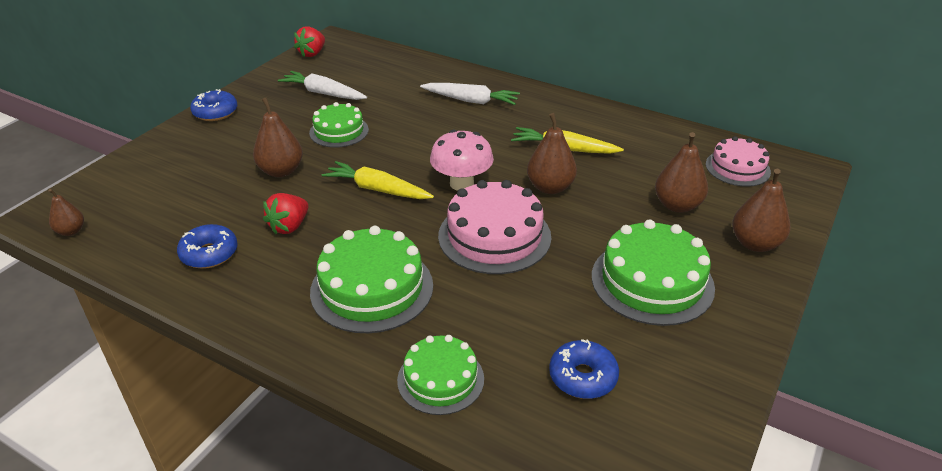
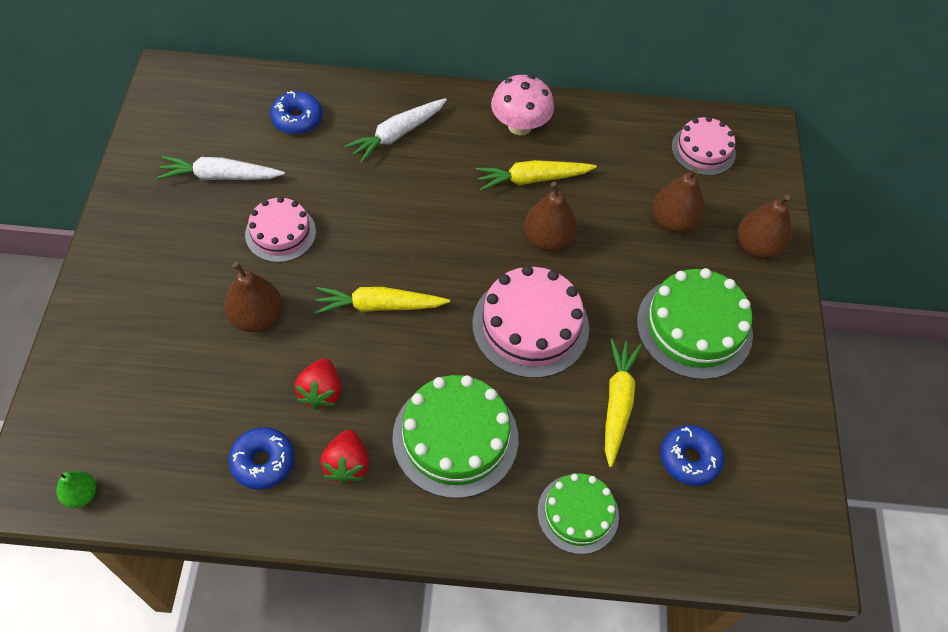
camera: 30 degrees left, 20 degrees up
brown pear [48,189,84,236] -> green pear [56,471,97,508]
blue donut [190,89,237,121] -> blue donut moved to [270,91,322,134]
red strawberry [294,26,325,57] -> red strawberry moved to [320,430,369,485]
green cake [309,102,369,148] -> pink cake [245,197,316,262]
white carrot [420,83,520,105] -> white carrot turned 150 degrees clockwise [345,98,447,164]
pink mushroom [430,130,494,191] -> pink mushroom moved to [491,75,554,135]
none -> yellow carrot [605,339,642,467]

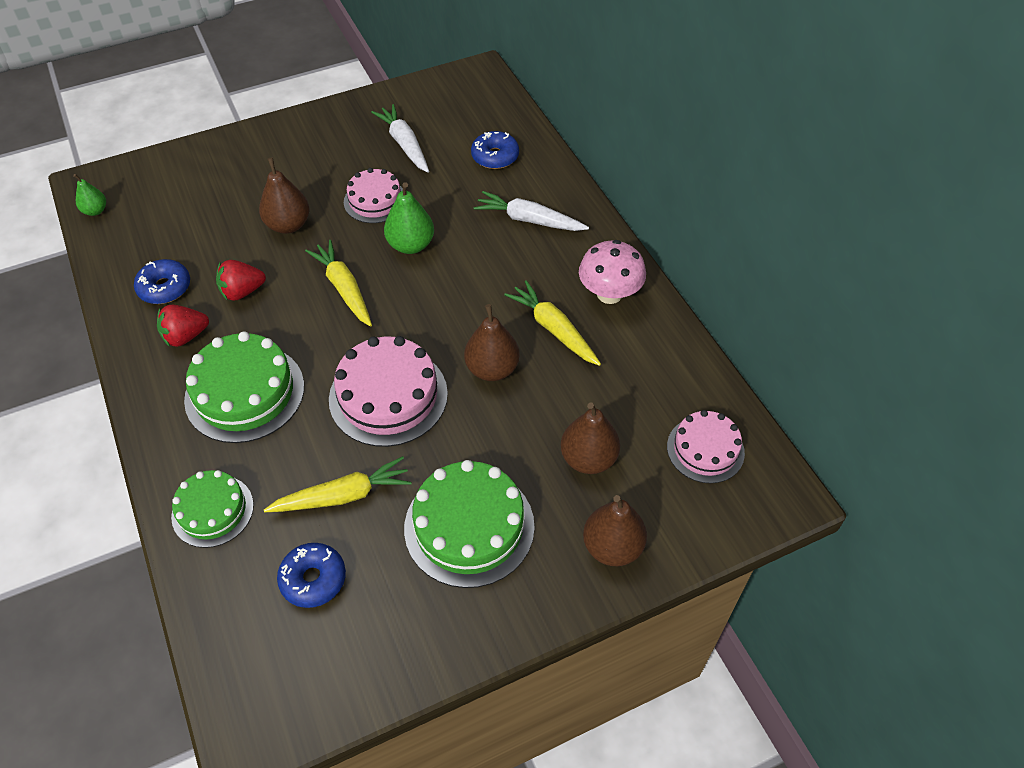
camera: 65 degrees right, 5 degrees down
none -> green pear [384,182,434,254]

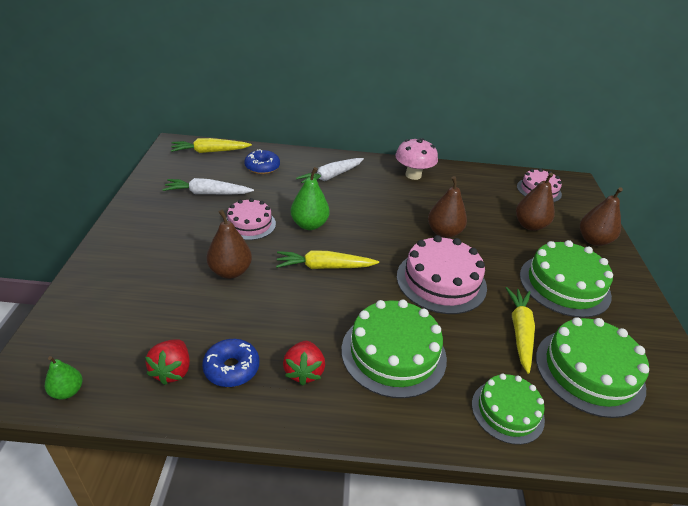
camera: 65 degrees left, 15 degrees down
red strawberry [216,260,266,301] -> red strawberry moved to [145,339,190,385]
blue donut [277,543,346,608] -> green cake [536,317,649,418]
yellow carrot [504,280,601,366] -> yellow carrot moved to [171,138,252,153]

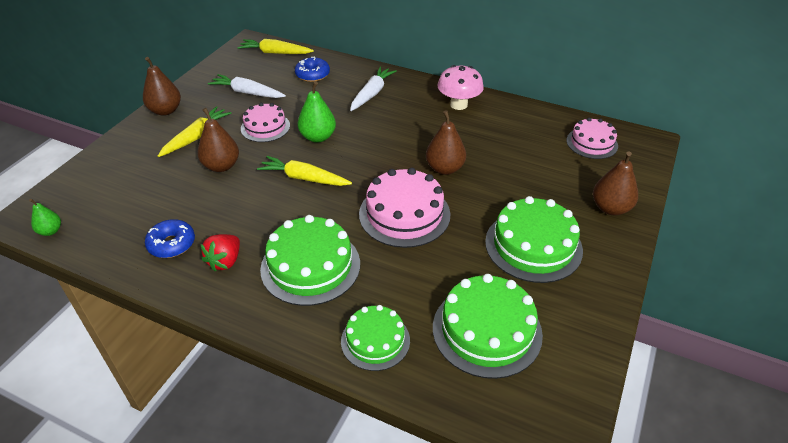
camera: 25 degrees right, 5 degrees up
red strawberry [145,339,190,385] -> none
white carrot [296,158,364,183] -> white carrot turned 135 degrees clockwise [350,66,397,111]
yellow carrot [506,287,535,374] -> yellow carrot moved to [158,106,232,157]
brown pear [516,173,555,231] -> brown pear moved to [143,57,181,116]

